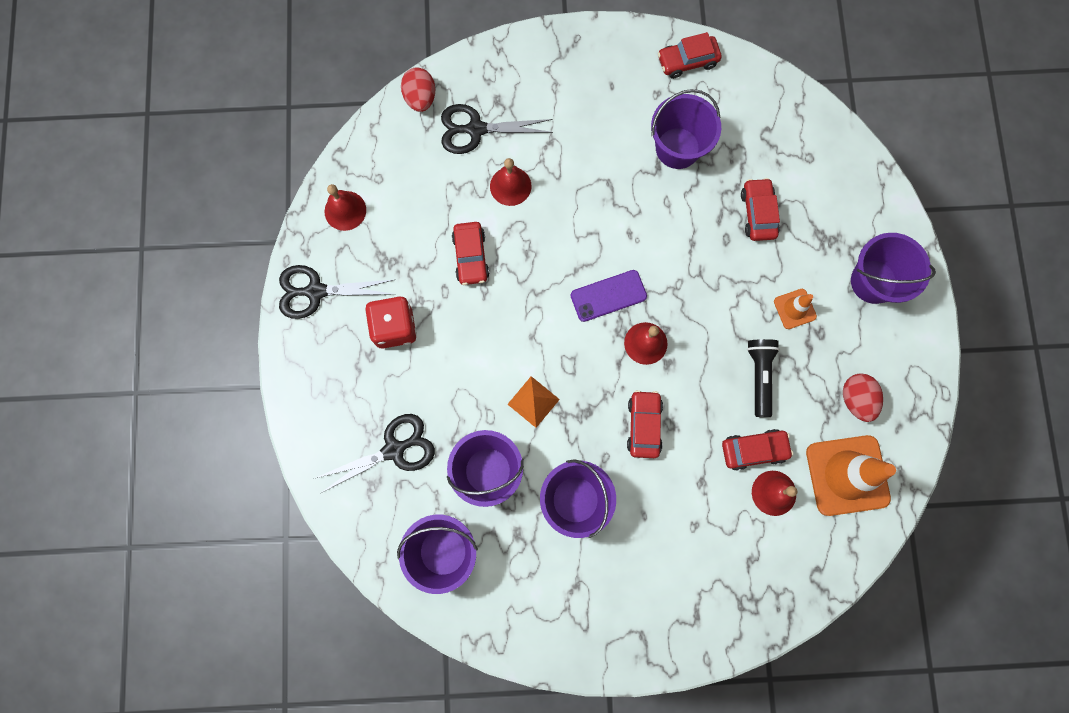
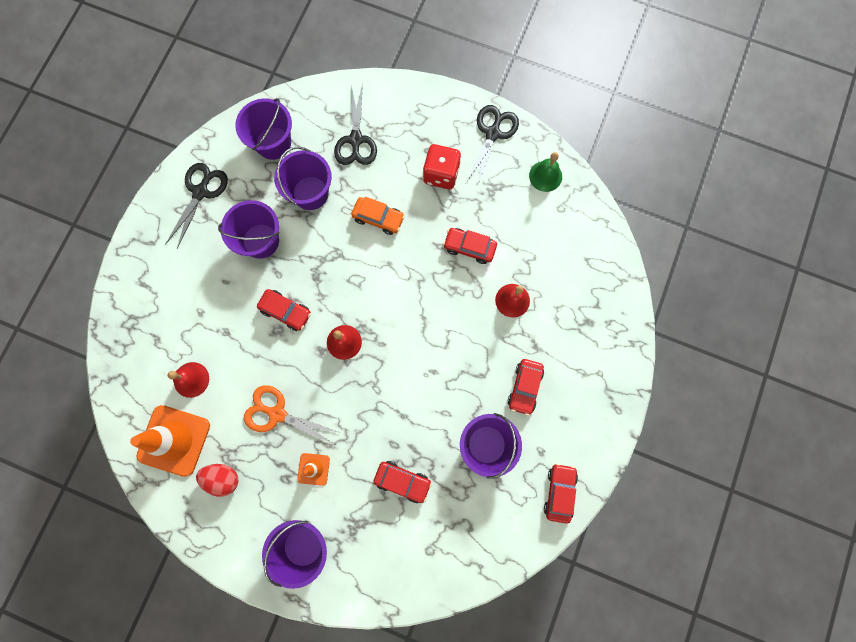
camera: 115 degrees right, 0 degrees up
red bell [325,184,366,231] -> green bell [529,152,562,192]
red egg [401,67,435,112] -> none
black scissors [441,104,553,154] -> black scissors moved to [166,163,228,249]
orange pyramid [507,376,560,428] -> none
purple phone [571,270,647,322] -> none
red car [722,429,793,471] -> red car moved to [508,359,544,416]
black flashlight [747,339,780,417] -> orange scissors [244,385,340,445]
none -> orange car [351,197,405,235]

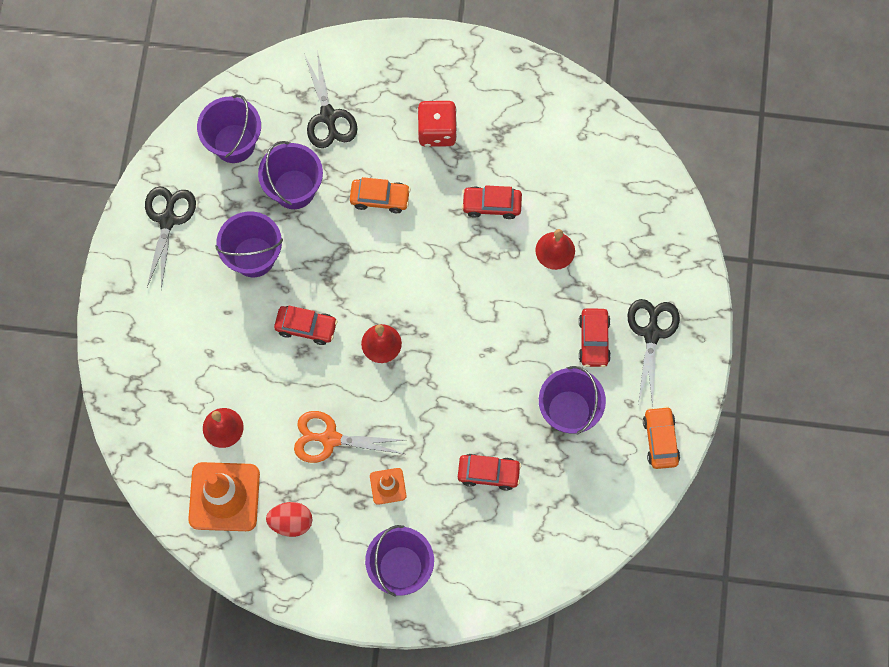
camera: 15 degrees left, 5 degrees down
black scissors [466,105,519,186] -> black scissors moved to [628,299,680,406]
green bell [529,152,562,192] -> none
red car [544,463,578,524] -> orange car [643,406,680,469]

